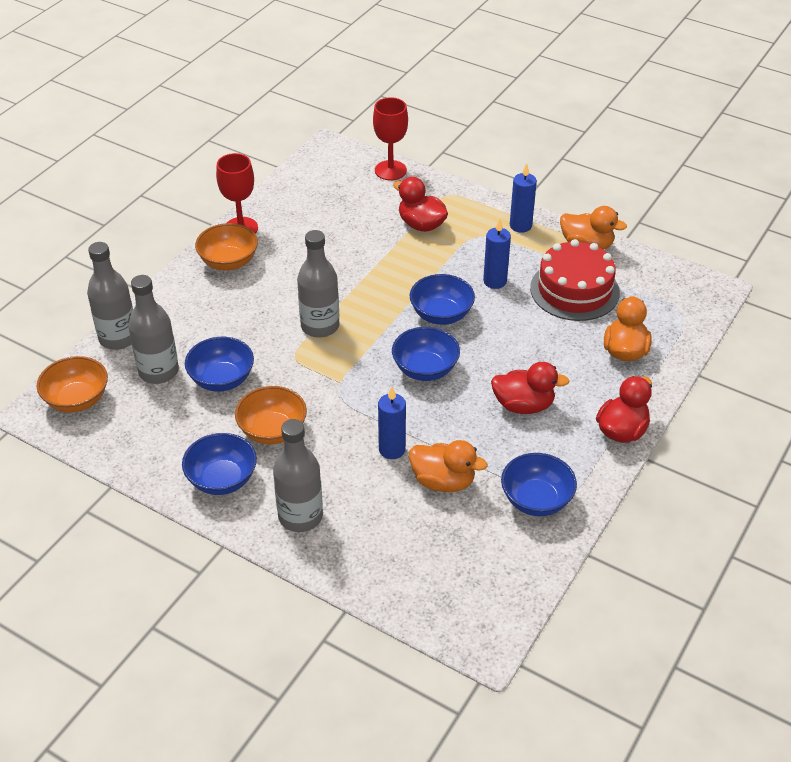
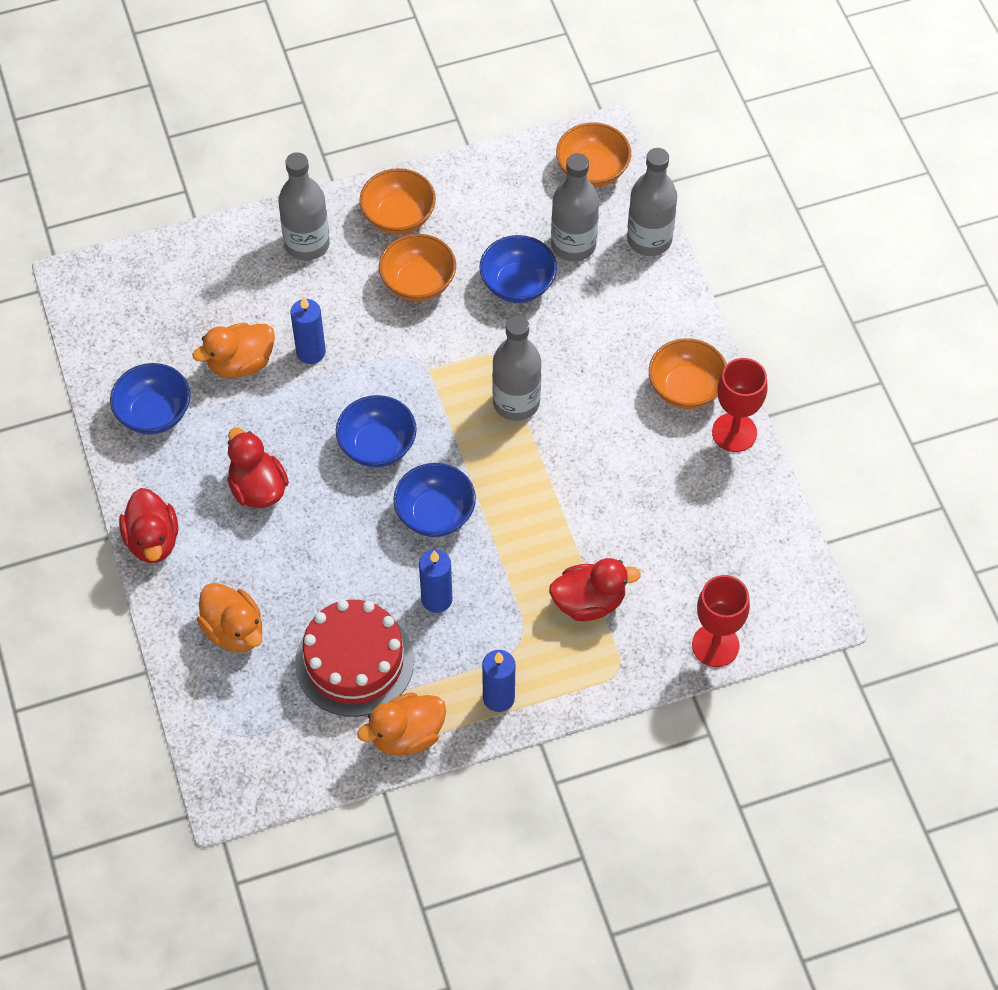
camera: 130 degrees right, 15 degrees up
blue bowl [182,433,257,495] -> orange bowl [359,168,436,235]
red duck [491,362,569,414] -> red duck turned 105 degrees clockwise [227,427,289,508]

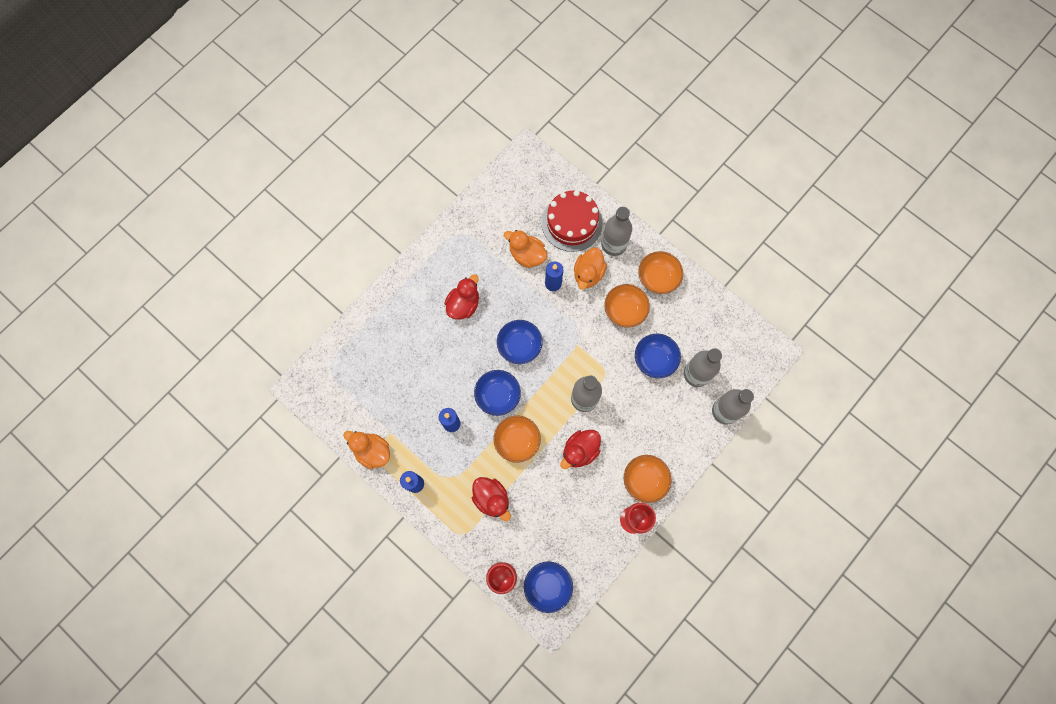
camera: 60 degrees right, 15 degrees up
blue bowl [110,363,191,434] -> blue bowl moved to [524,562,573,613]
red duck [119,488,178,563] -> red duck moved to [560,430,601,469]
orange duck [197,583,262,653] -> orange duck moved to [574,248,607,290]
red cake [295,600,414,717] -> red cake moved to [542,190,603,252]
orange bowl [556,122,631,187] -> orange bowl moved to [493,415,541,463]

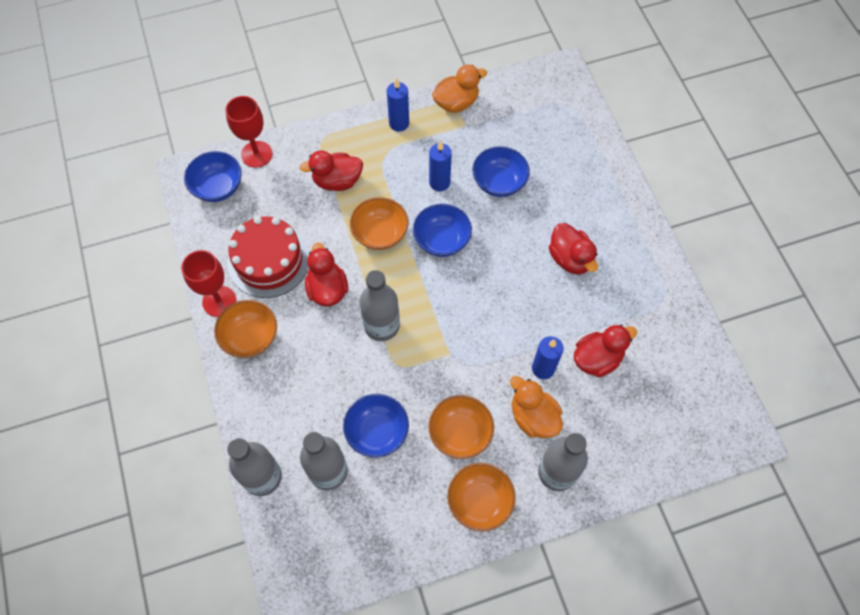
camera: 120 degrees right, 10 degrees down
blue bowl [497,320,543,364] -> blue bowl moved to [472,146,530,197]
orange duck [504,230,548,268] -> red duck [574,325,637,377]
red cake [542,190,603,252] -> red cake moved to [227,216,309,298]

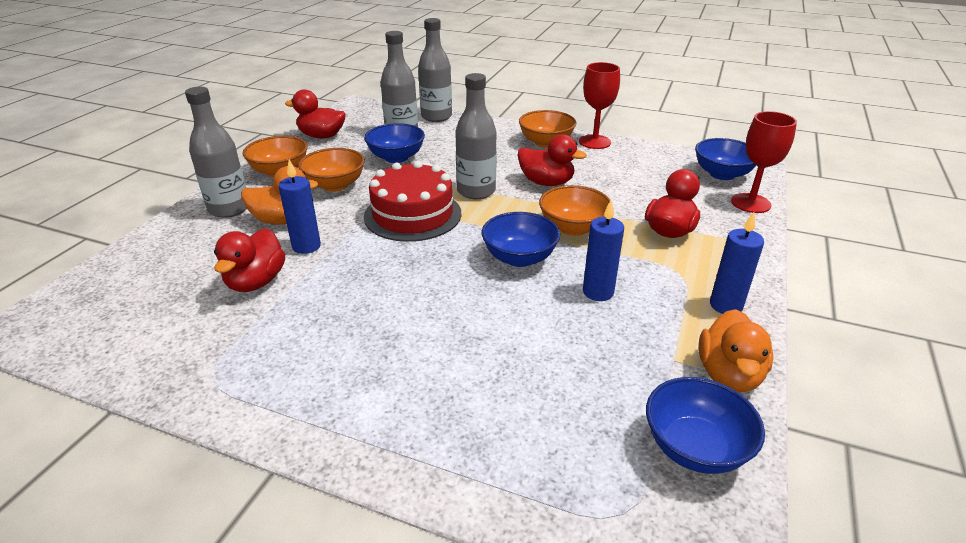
camera: 130 degrees right, 30 degrees down
red cake [227,216,309,298] -> red cake moved to [364,161,461,242]
blue bowl [472,146,530,197] -> blue bowl moved to [646,377,765,474]
red duck [549,223,598,275] -> red duck moved to [285,89,346,138]

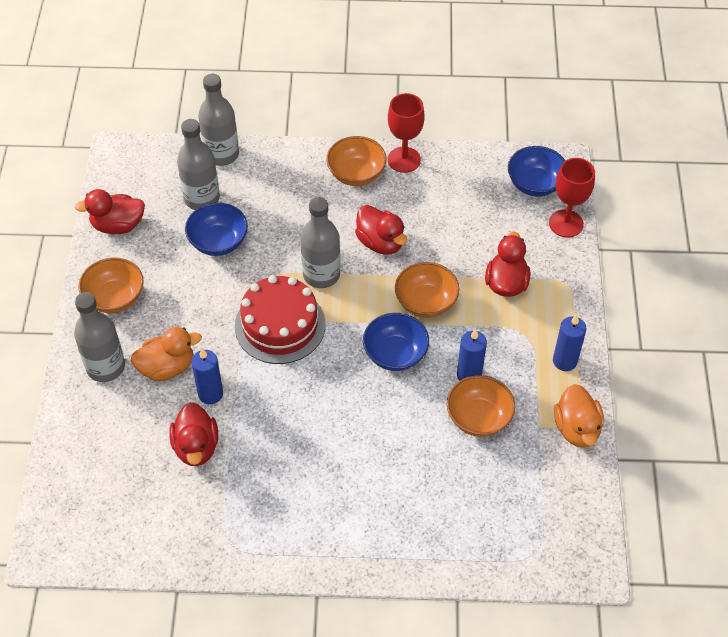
camera: 20 degrees left, 20 degrees up
orange bowl [298,148,365,192] -> orange bowl moved to [447,375,516,437]
red duck [518,134,587,186] -> red duck turned 45 degrees clockwise [355,205,407,255]
blue bowl [646,377,765,474] -> none

